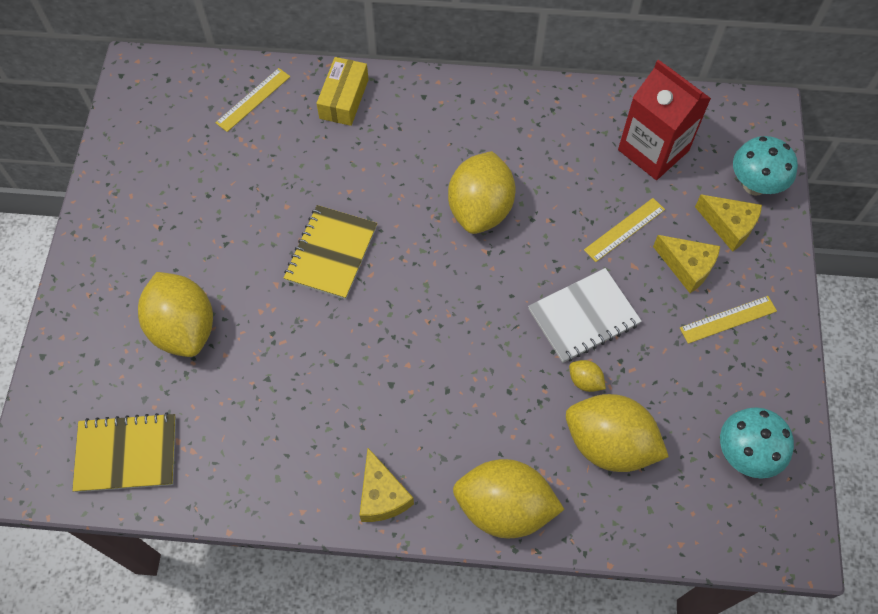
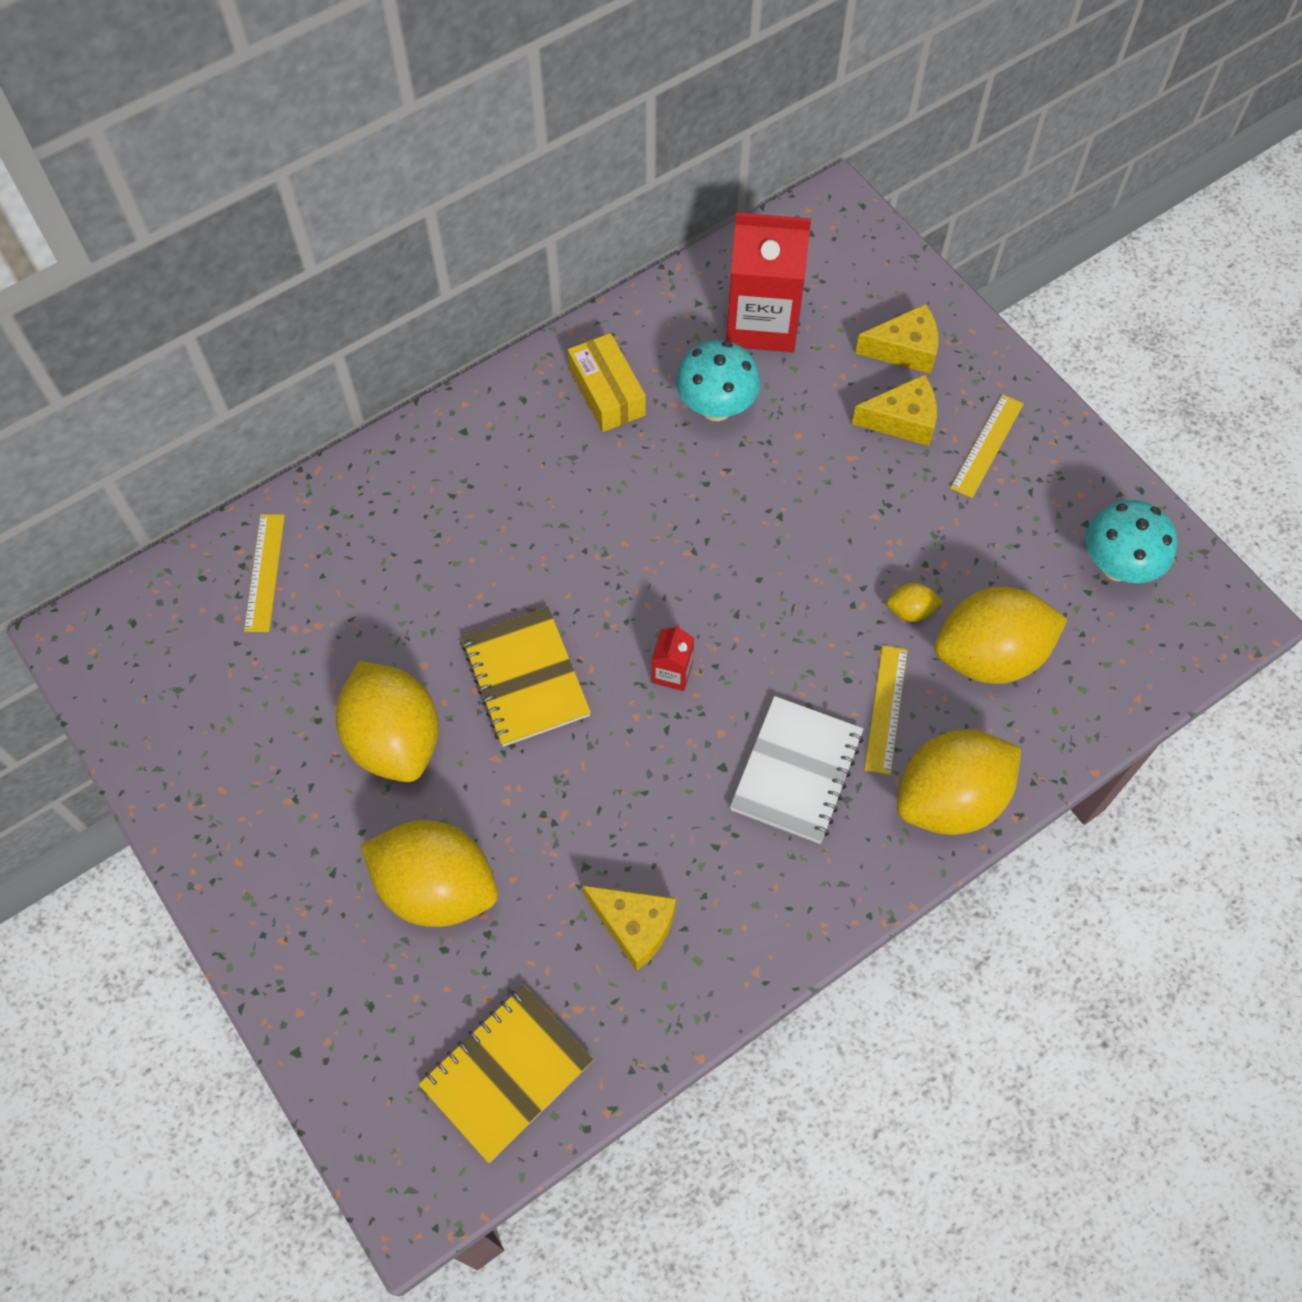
camera: 40 degrees left, 0 degrees up
yellow box [316,57,369,126] -> yellow box moved to [568,333,646,432]
yellow cheese [359,448,414,522] -> yellow cheese moved to [582,885,676,971]
yellow lemon [448,151,516,234] -> yellow lemon moved to [336,661,439,782]
white notebook [528,268,642,363] -> white notebook moved to [730,696,863,844]
yellow ruler [584,198,665,262] -> yellow ruler moved to [864,645,908,775]
turquoise mushroom [733,136,798,195] -> turquoise mushroom moved to [676,340,761,421]
none -> red carton [652,624,694,691]

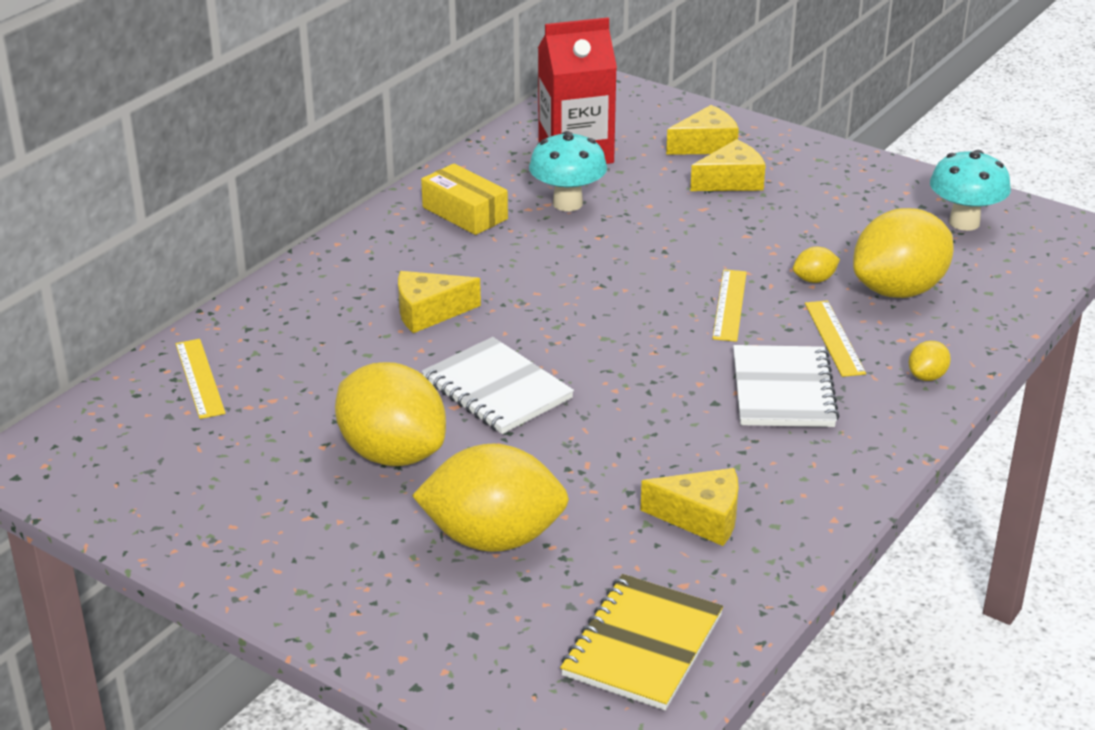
camera: 20 degrees left, 30 degrees down
yellow notebook [462,607,591,747] -> white notebook [422,337,574,434]
red carton [652,624,694,691] -> none
yellow lemon [897,730,1021,835] -> yellow lemon [909,341,951,381], size x0.42
yellow ruler [950,394,1024,498] -> yellow ruler moved to [712,269,747,342]
none -> yellow cheese [398,271,481,333]

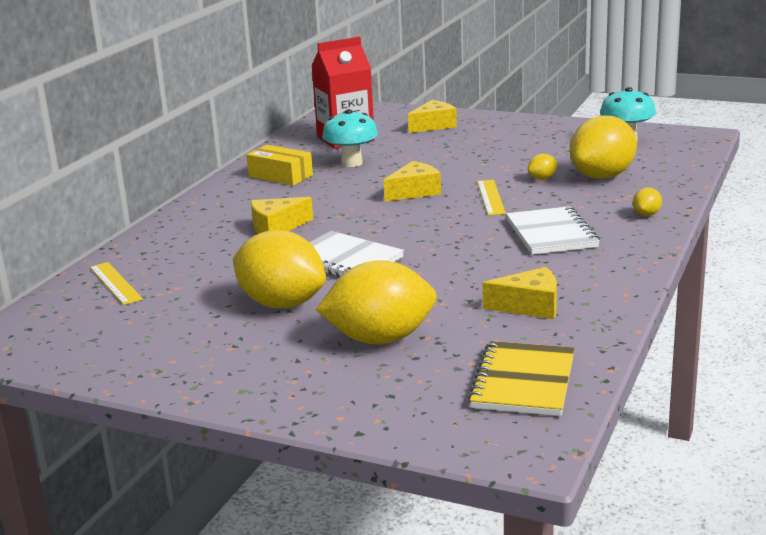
camera: 10 degrees left, 10 degrees down
yellow cheese [690,139,766,191] -> yellow cheese moved to [384,161,441,202]
yellow ruler [805,300,866,377] -> none

